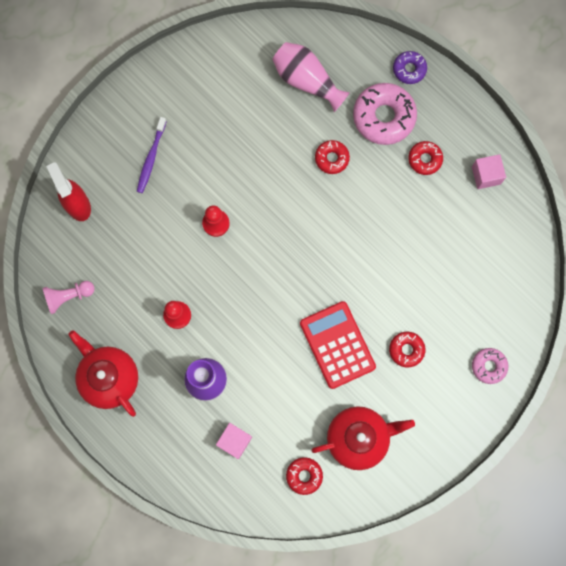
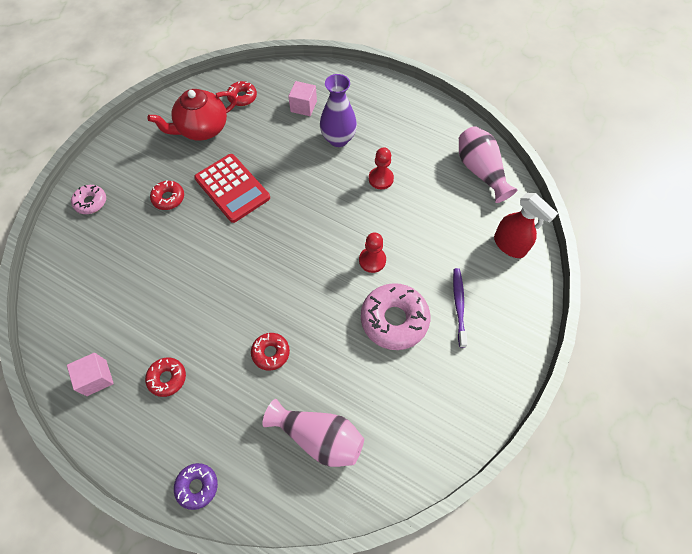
camera: 165 degrees right, 15 degrees down
pink pawn [42,281,95,314] -> pink vase [459,126,518,203]
red teapot [68,330,138,417] -> none
pink donut [353,83,417,145] -> pink donut moved to [361,283,430,350]

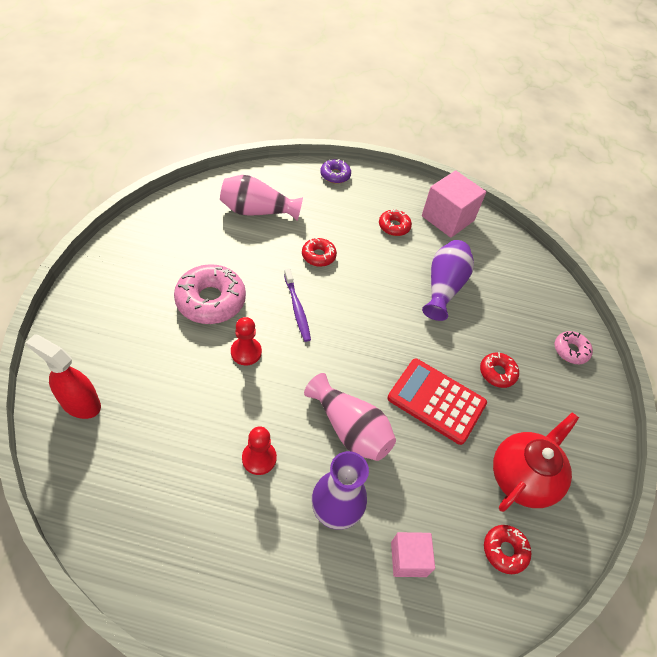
camera: 155 degrees right, 10 degrees down
pink cube [67,353,114,396] -> pink cube [422,170,486,238], size x1.72
purple toothbrush [453,268,467,348] -> purple toothbrush moved to [284,269,311,342]
pink vase [459,126,518,203] -> pink vase moved to [304,373,396,461]
none -> purple vase [422,240,474,321]

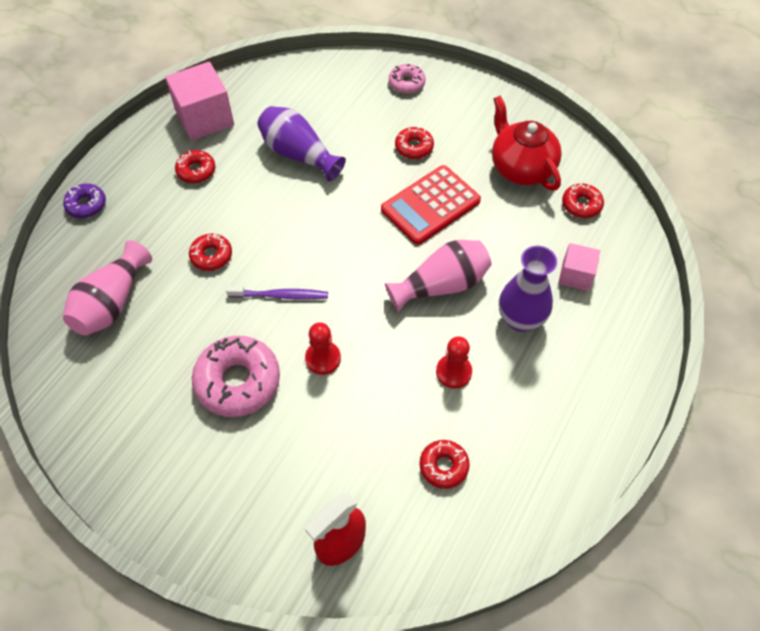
camera: 65 degrees left, 5 degrees up
none -> red donut [419,440,470,489]

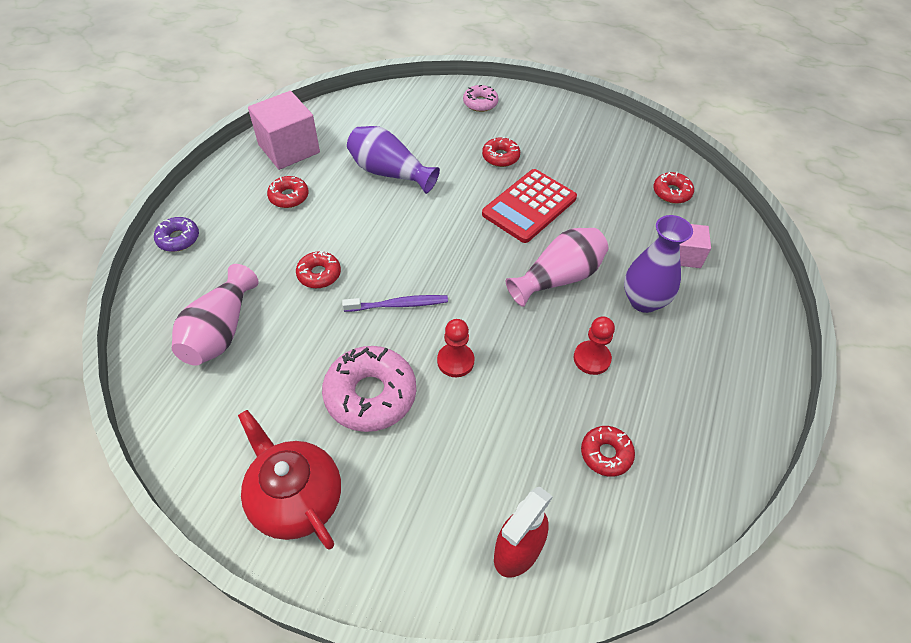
camera: 10 degrees left, 5 degrees down
red teapot [492,96,562,191] -> red teapot moved to [238,410,341,549]

